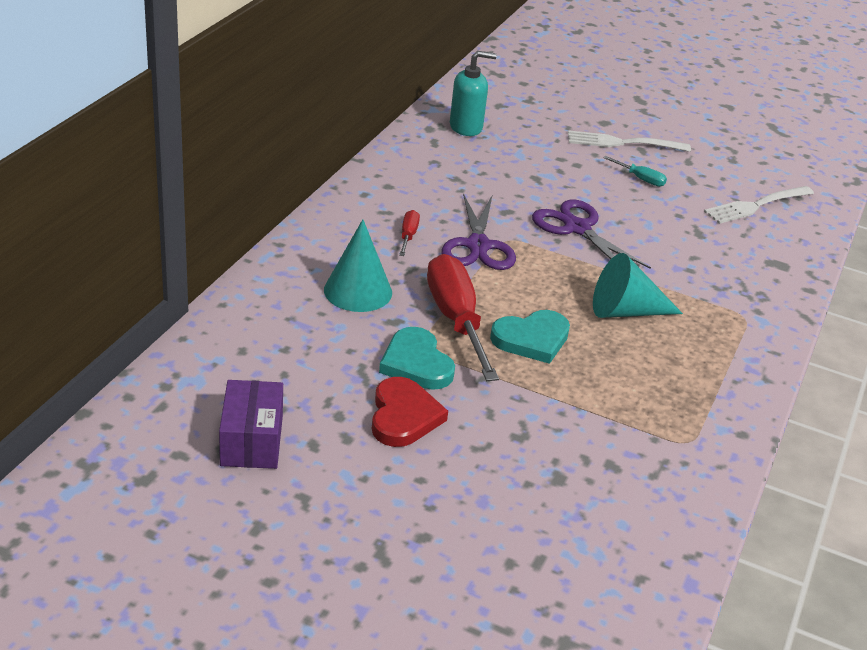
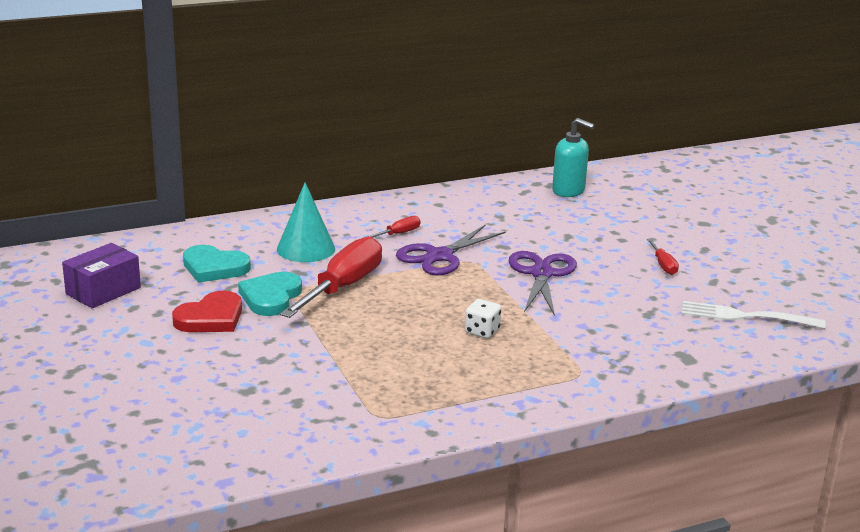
camera: 45 degrees right, 10 degrees down
turquoise heart [490,310,570,364] -> turquoise heart moved to [183,245,251,283]
white fork [568,130,691,152] -> none
turquoise cone [593,253,683,318] -> white dice [465,299,501,339]
turquoise screwdriver [603,156,667,187] -> red screwdriver [647,239,679,275]

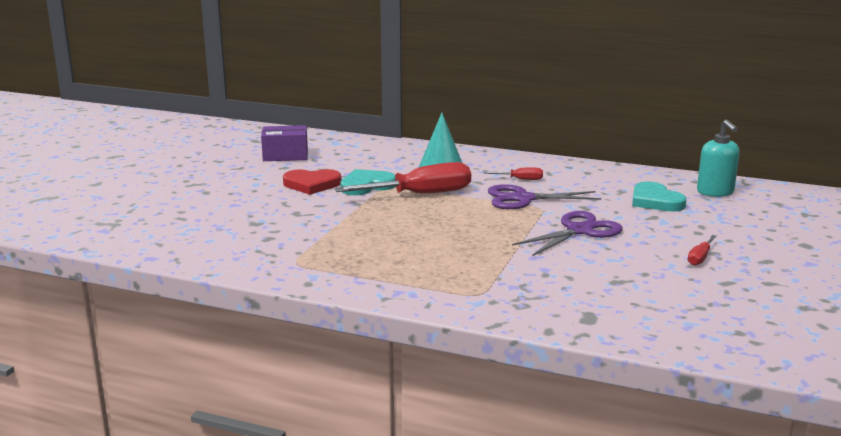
camera: 45 degrees right, 5 degrees down
turquoise heart [183,245,251,283] -> turquoise heart moved to [632,181,687,211]
white dice [465,299,501,339] -> none
white fork [681,301,826,329] -> none

